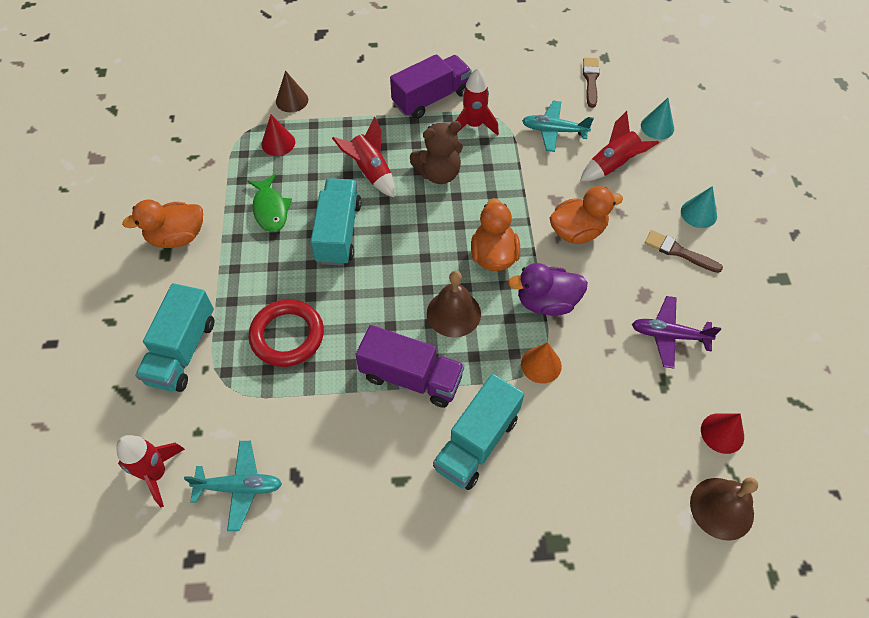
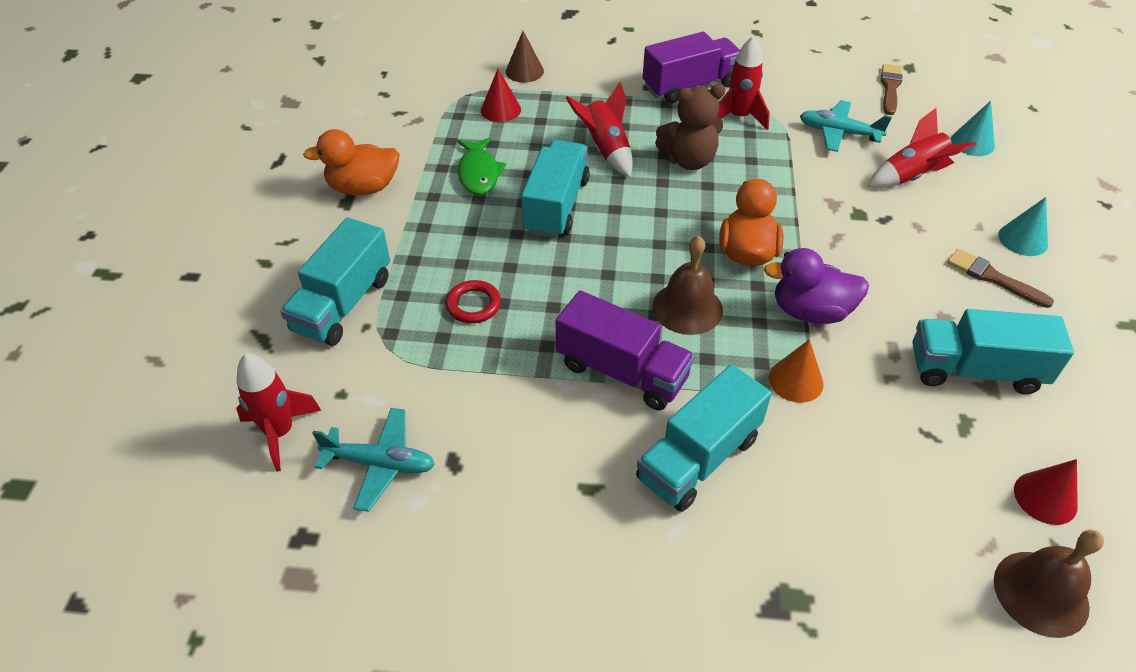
camera: 10 degrees right, 10 degrees down
red ring [249,299,324,367] -> red ring [446,280,501,324], size x0.59
orange duck [550,186,623,244] -> none
purple plane [632,296,721,369] -> turquoise truck [913,309,1074,394]

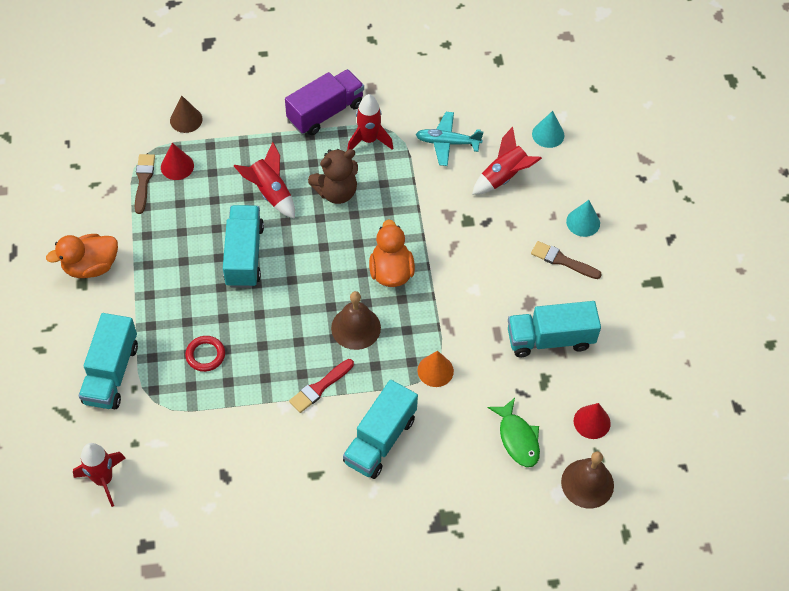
camera: 15 degrees left, 10 degrees up
turquoise plane [312,408,435,512] -> none
green fish [457,137,506,195] -> green fish moved to [488,398,540,467]
purple truck [556,290,695,410] -> red brush [289,359,354,413]
purple duck [764,248,869,324] -> none
brown brush [881,64,902,115] -> brown brush moved to [135,154,155,214]

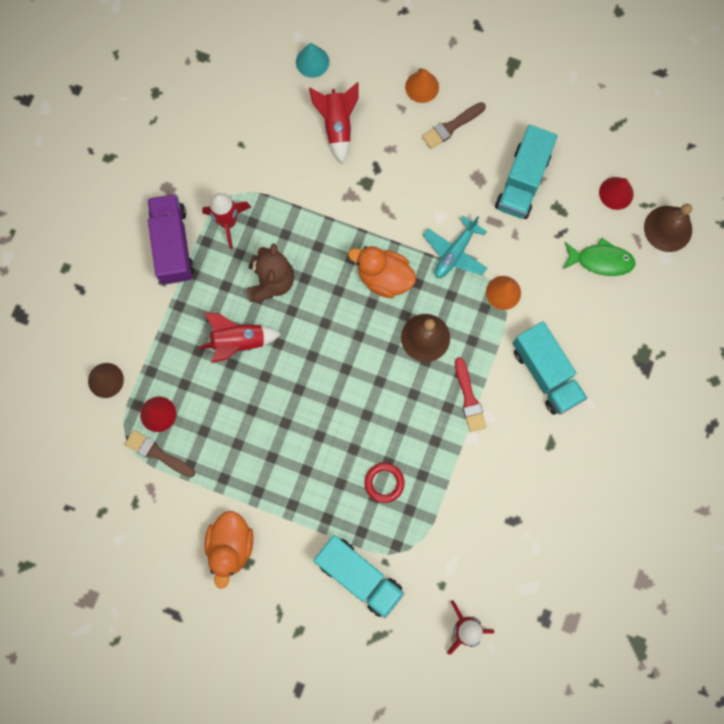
camera: 60 degrees left, 20 degrees up
turquoise truck [223,205,264,288] -> none
turquoise plane [415,112,483,166] -> turquoise plane moved to [423,216,487,278]
turquoise cone [566,200,600,237] -> orange cone [405,68,439,103]

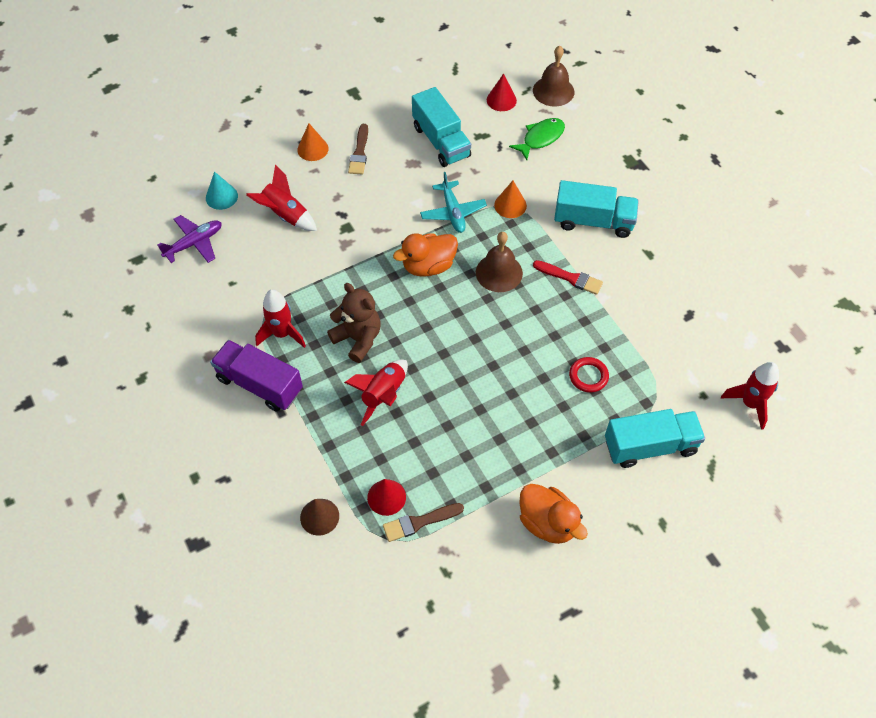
camera: 50 degrees left, 20 degrees down
none -> purple plane [157,215,222,263]

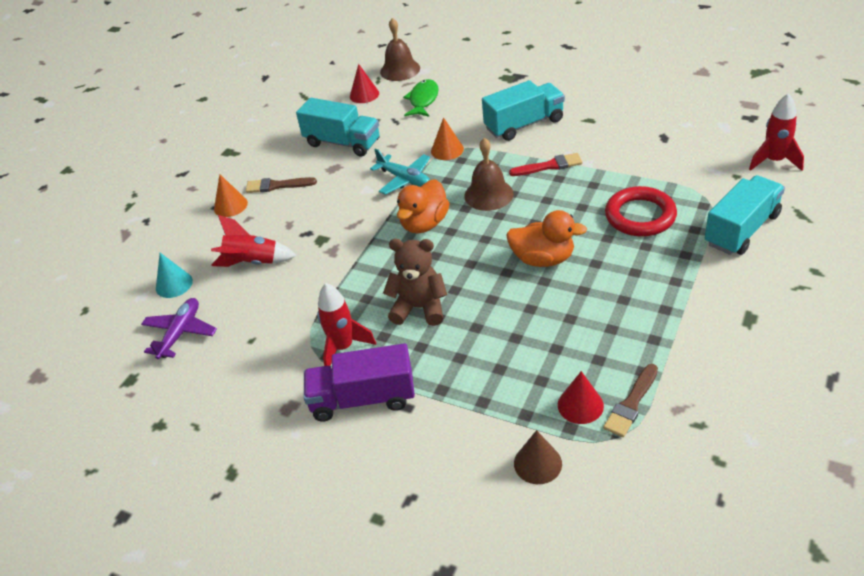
camera: 30 degrees left, 15 degrees down
red rocket [344,360,408,426] -> none
brown brush [348,124,368,175] -> brown brush turned 120 degrees clockwise [246,177,317,193]
orange duck [519,484,588,544] -> orange duck moved to [506,210,587,267]
red ring [569,357,609,393] -> red ring [605,186,677,237], size x1.70

